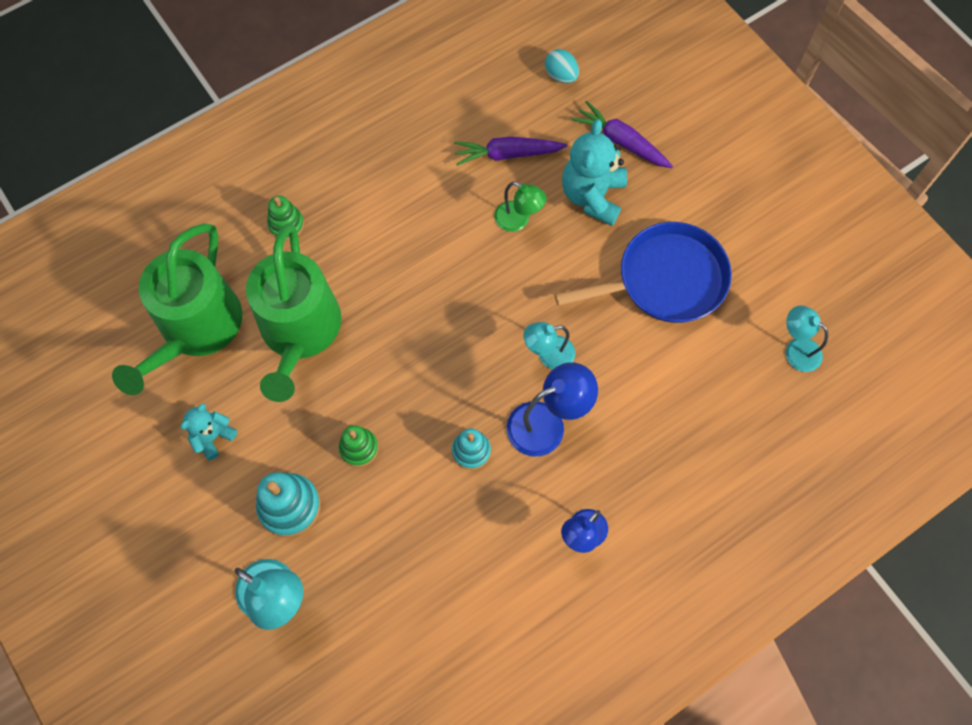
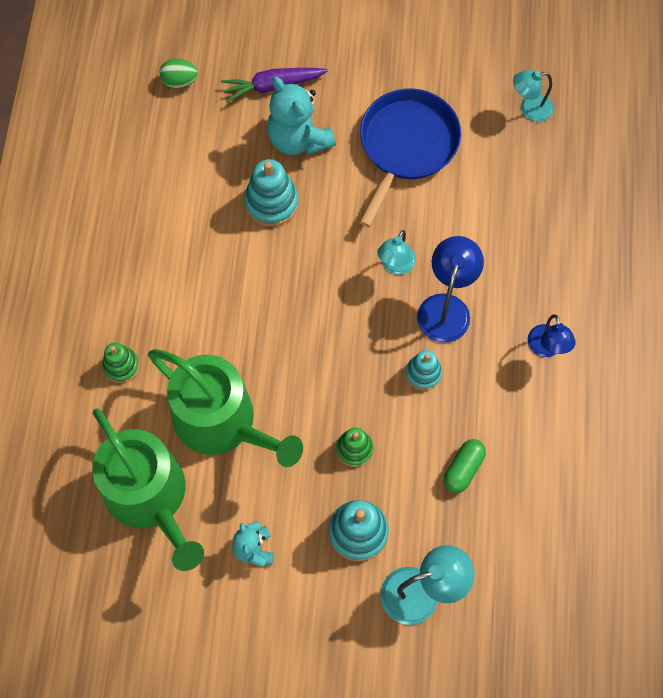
camera: 50 degrees left, 0 degrees up
purple carrot [454,137,568,166] -> none
green lamp [494,181,546,232] -> turquoise stacking toy [244,159,299,227]
turquoise egg [545,49,579,83] -> green egg [160,59,198,88]
none -> green capsule [444,439,486,493]

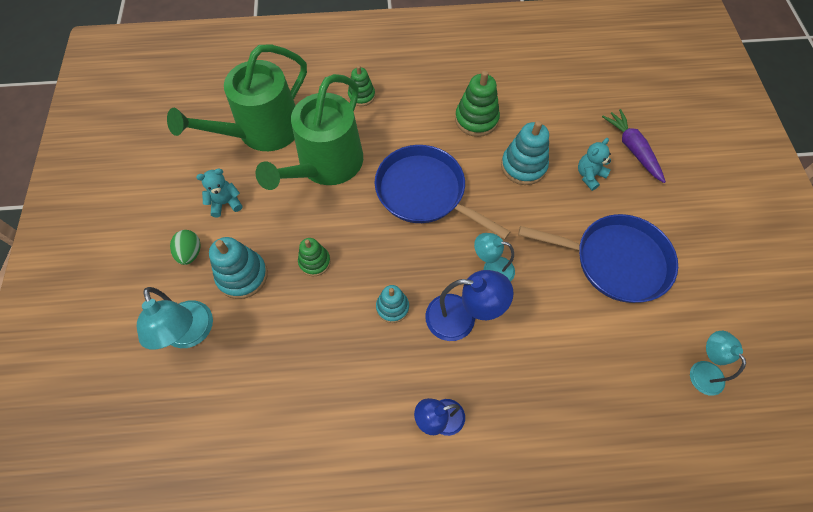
camera: 80 degrees right, 5 degrees down
green egg [160,59,198,88] -> green egg moved to [170,230,201,265]
turquoise teddy bear [267,77,336,155] -> turquoise teddy bear [578,138,611,191], size x0.57
green capsule [444,439,486,493] -> none
none -> blue pan [375,145,511,239]
none -> green stacking toy [455,71,500,137]

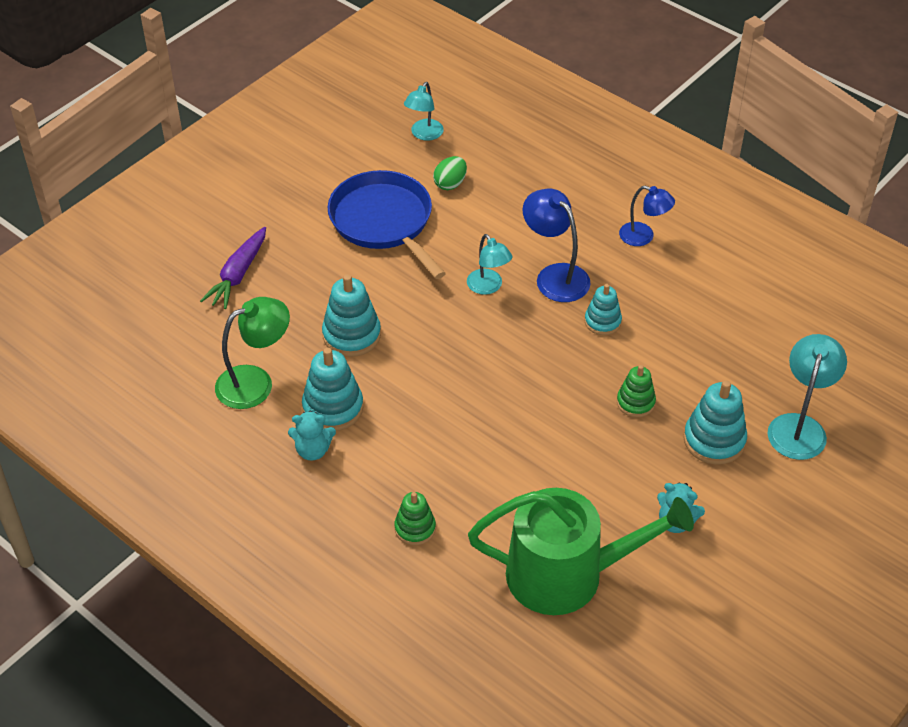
camera: 135 degrees left, 15 degrees down
green egg [170,230,201,265] -> green egg moved to [433,156,467,190]
green watering can [255,74,363,190] -> none
blue pan [375,145,511,239] -> none
green stacking toy [455,71,500,137] -> turquoise stacking toy [302,348,363,431]
turquoise teddy bear [578,138,611,191] -> turquoise teddy bear moved to [288,411,336,461]
none -> green lamp [215,297,290,409]

